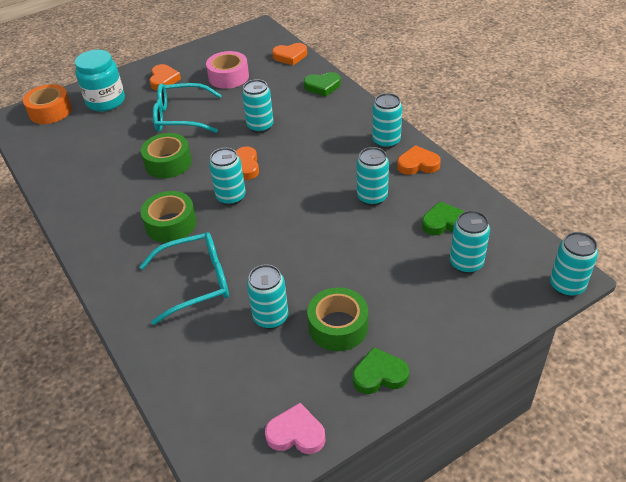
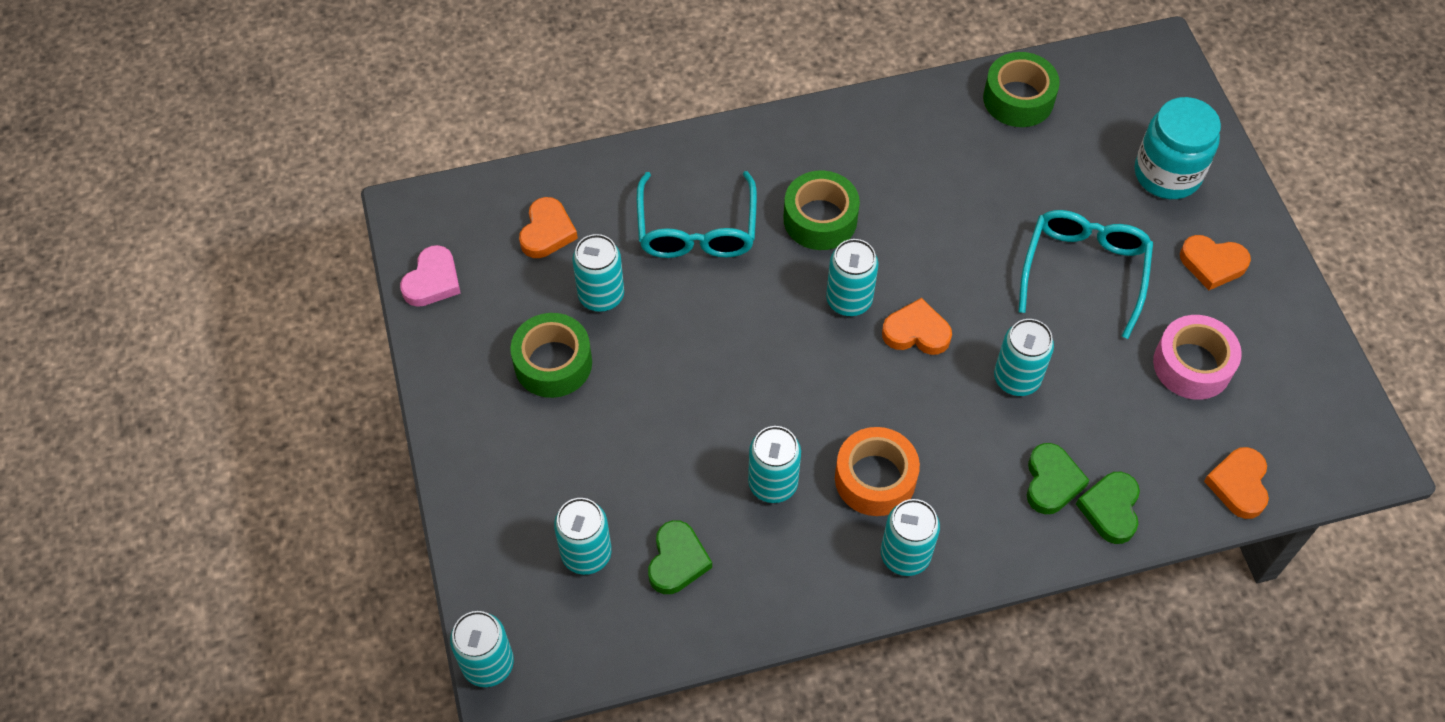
camera: 105 degrees right, 15 degrees up
orange tape [23,84,72,124] -> orange tape moved to [835,427,920,516]
green tape [141,133,192,178] -> green tape moved to [983,52,1060,127]
green heart [353,347,409,394] -> green heart moved to [1027,443,1090,514]
orange heart [397,145,441,175] -> orange heart moved to [519,197,578,258]

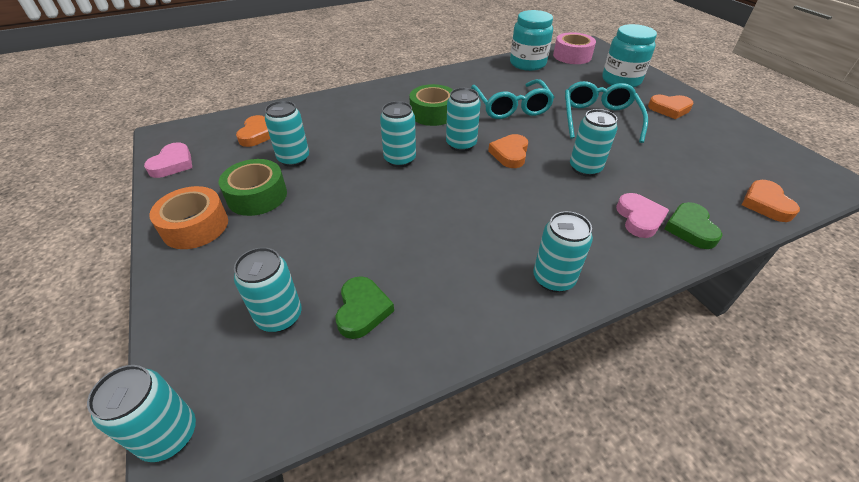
camera: 10 degrees left, 15 degrees down
turquoise glasses [637,171,757,258] -> turquoise glasses moved to [471,79,555,119]
turquoise can [748,426,801,503] -> turquoise can moved to [380,101,416,167]
orange tape [835,427,920,516] -> orange tape moved to [149,186,228,249]
orange heart [882,298,952,355] -> orange heart turned 75 degrees counterclockwise [488,134,528,168]
green tape [983,52,1060,127] -> turquoise jar [510,10,553,71]
green heart [1027,443,1090,514] -> pink heart [616,193,669,238]
pink tape [1153,315,1242,400] -> pink tape moved to [553,32,596,64]

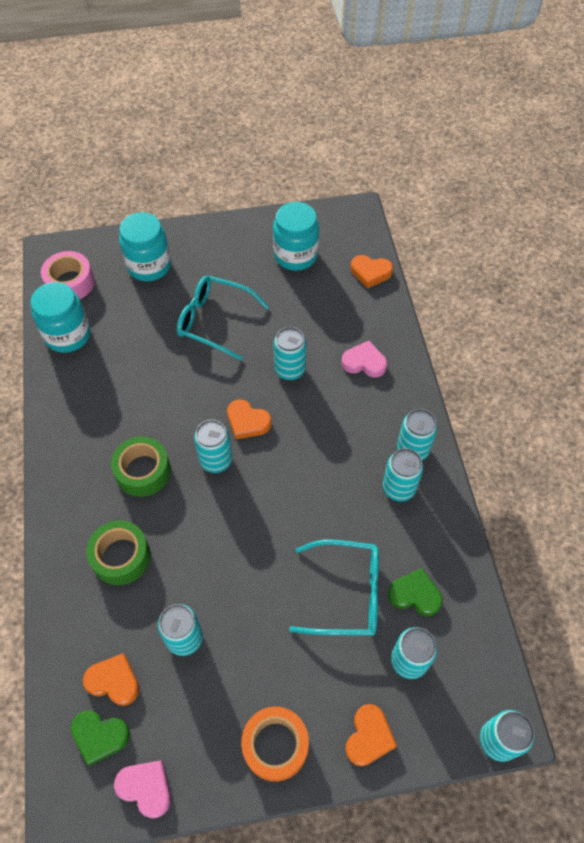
camera: 75 degrees left, 15 degrees up
green tape [219,159,287,216] -> green tape moved to [86,520,151,585]
turquoise can [380,101,416,167] -> turquoise can moved to [382,448,424,502]
turquoise glasses [471,79,555,119] -> turquoise glasses moved to [289,539,379,636]
orange heart [648,94,694,119] -> orange heart moved to [345,704,397,766]
green heart [664,202,722,249] -> green heart moved to [71,711,130,766]
none -> turquoise jar [273,202,319,271]

